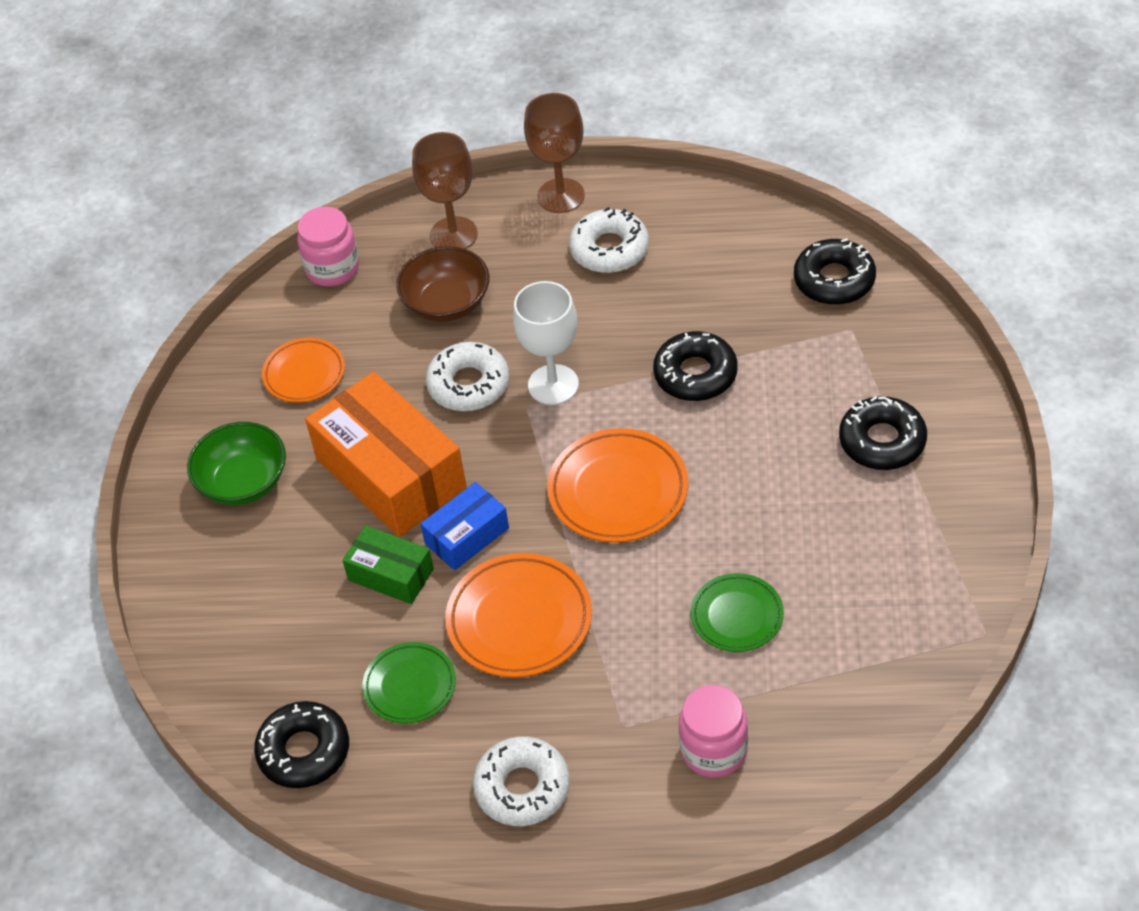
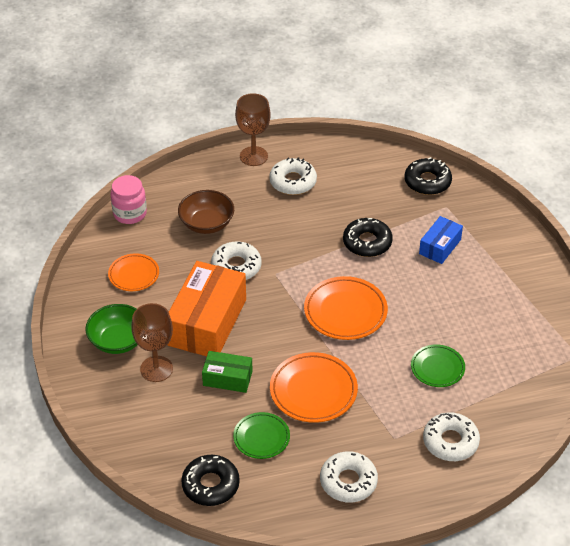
camera: 20 degrees left, 5 degrees down
orange box [305,372,467,537] -> orange box turned 75 degrees clockwise [168,261,246,356]
brown goblet [412,132,478,249] -> brown goblet moved to [132,303,173,382]
blue box [421,482,509,570] -> blue box moved to [419,216,463,264]
white goblet [513,281,579,405] -> none
pink jar [679,685,748,777] -> white donut [423,412,480,461]
black donut [839,396,927,470] -> none

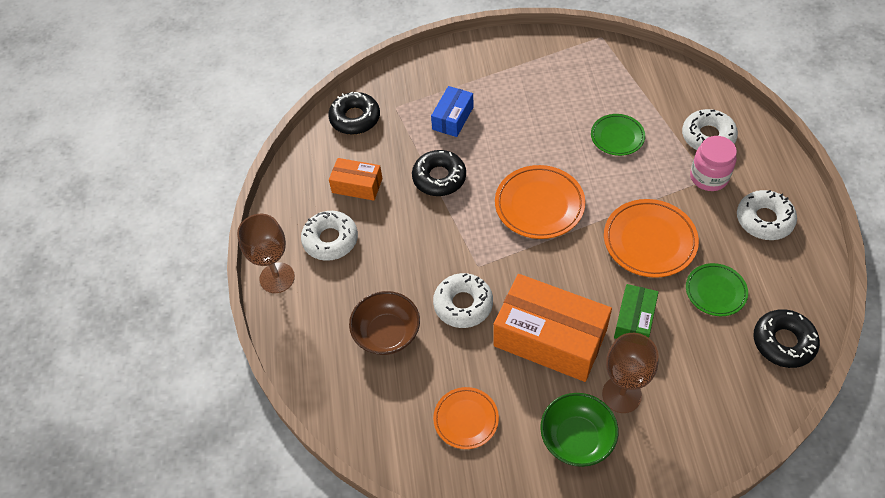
camera: 80 degrees left, 10 degrees up
pink jar [110,175,147,224] -> pink jar moved to [690,136,737,191]
blue box [419,216,463,264] -> blue box turned 75 degrees clockwise [431,86,474,137]
none -> orange box [329,158,382,201]

